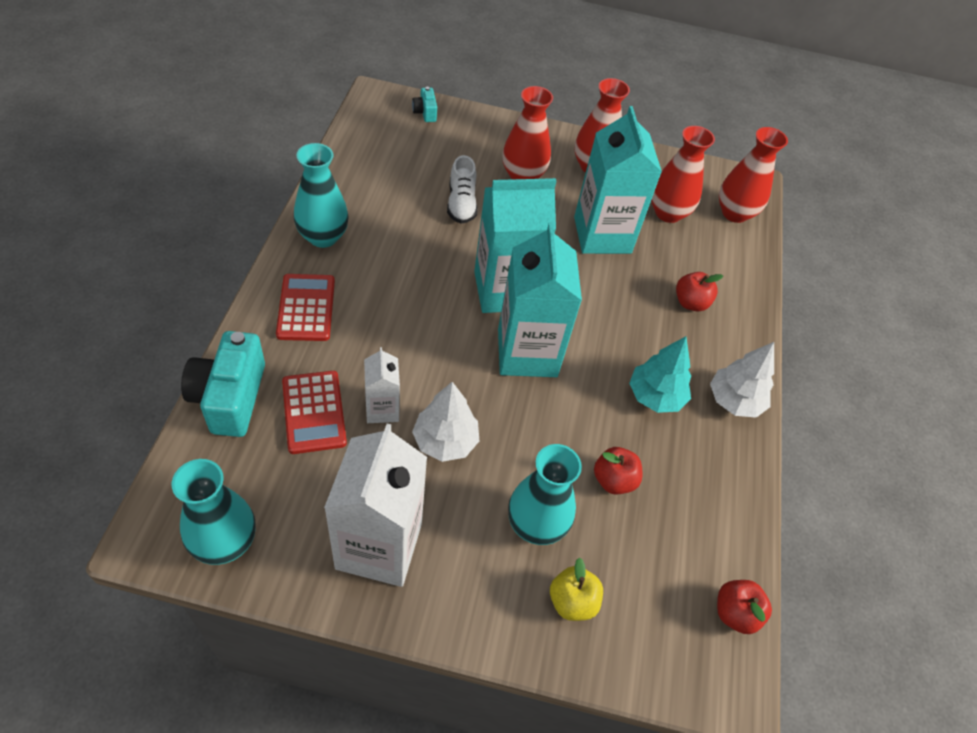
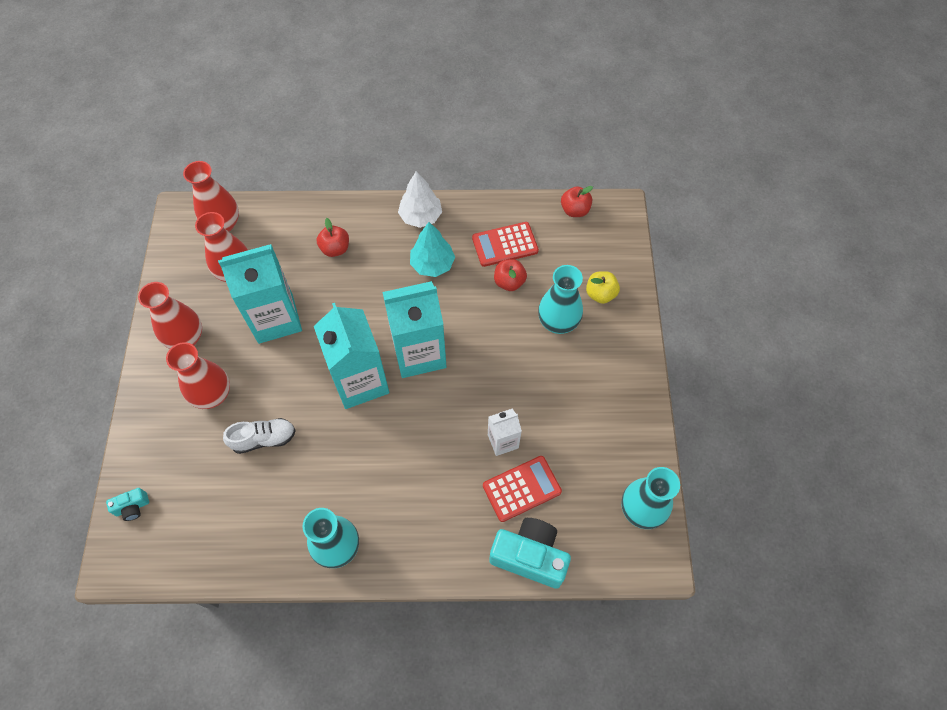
camera: 95 degrees left, 10 degrees up
turquoise camera [181,331,265,437] -> turquoise camera turned 150 degrees counterclockwise [489,518,571,589]
red calculator [276,274,335,341] -> red calculator moved to [472,222,539,267]
white carton [324,424,427,587] -> none
white tree [412,382,479,462] -> none

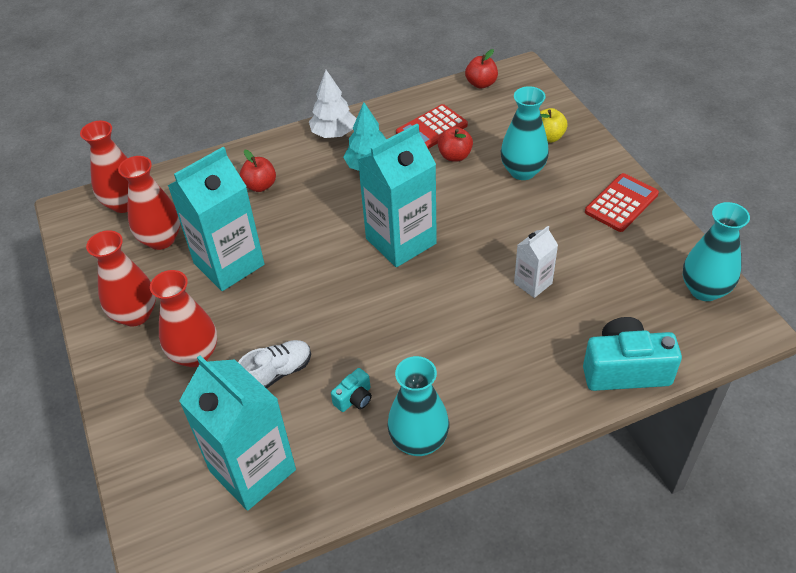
camera: 20 degrees left, 15 degrees down
turquoise camera [106,488,149,521] -> turquoise camera moved to [331,368,372,412]
turquoise carton [314,303,389,409] -> turquoise carton moved to [179,355,296,511]
red calculator [483,456,562,522] -> red calculator moved to [585,173,659,232]

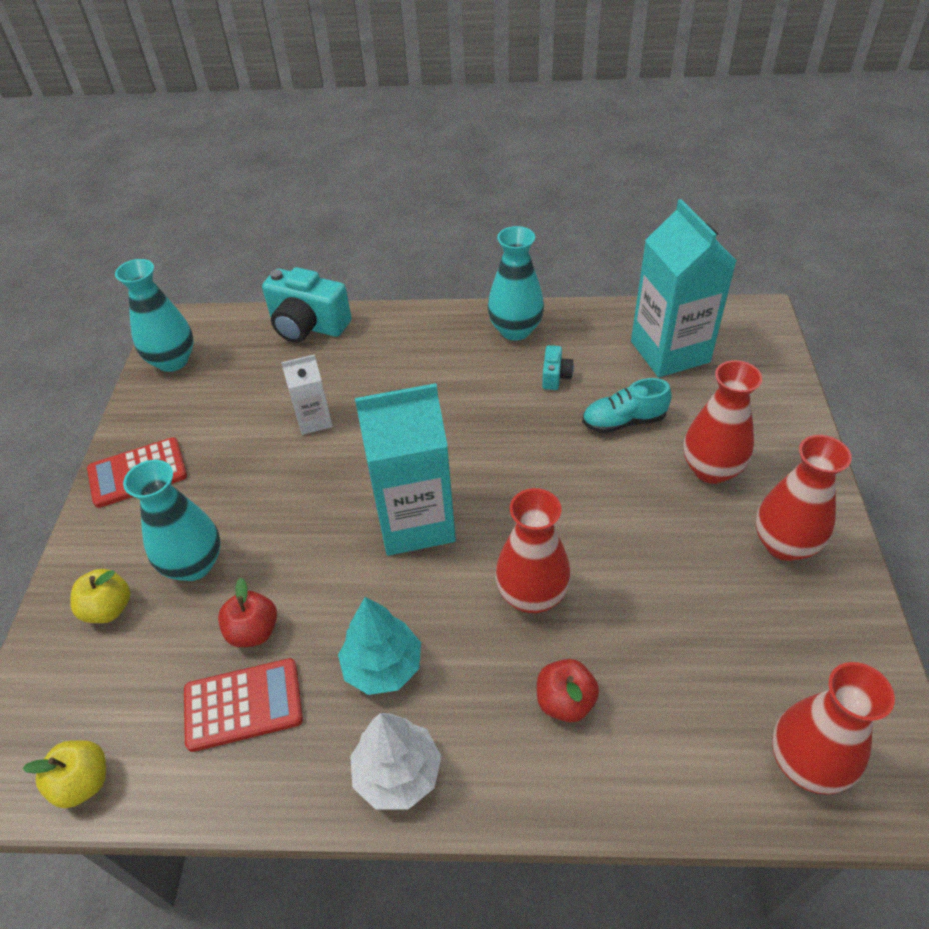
camera: 155 degrees left, 0 degrees up
red vase [118,156,181,250] -> red vase moved to [495,488,571,613]
turquoise carton [168,147,265,291] -> none
white shoe [238,340,311,389] -> turquoise shoe [582,378,672,433]
turquoise camera [331,368,372,412] -> turquoise camera turned 120 degrees clockwise [542,345,574,390]
red apple [465,49,498,89] -> yellow apple [23,740,106,808]

